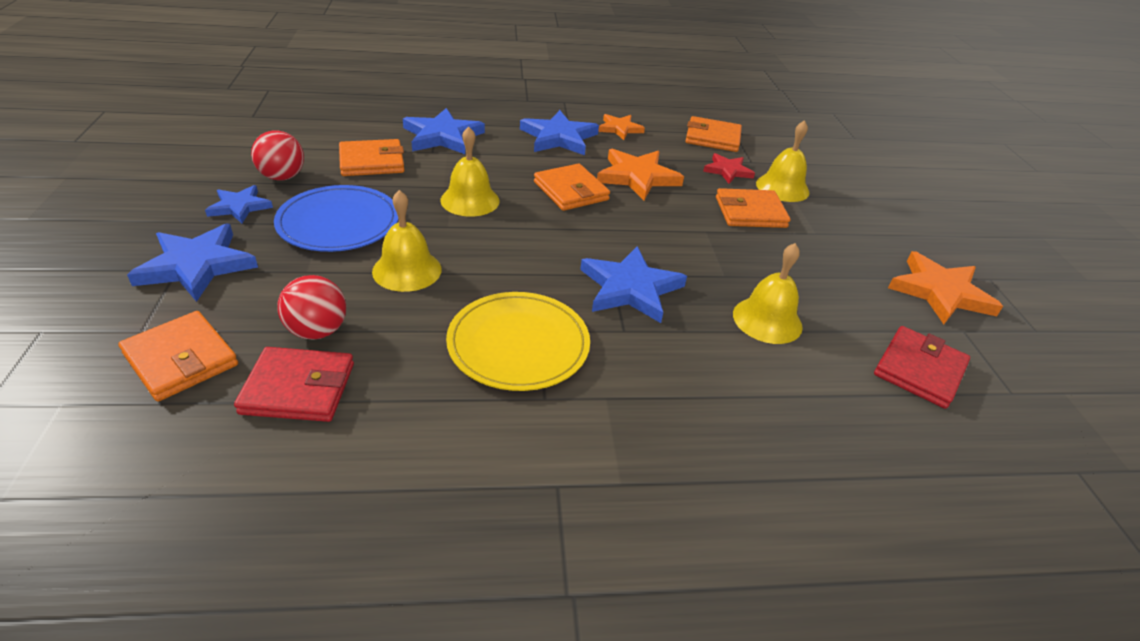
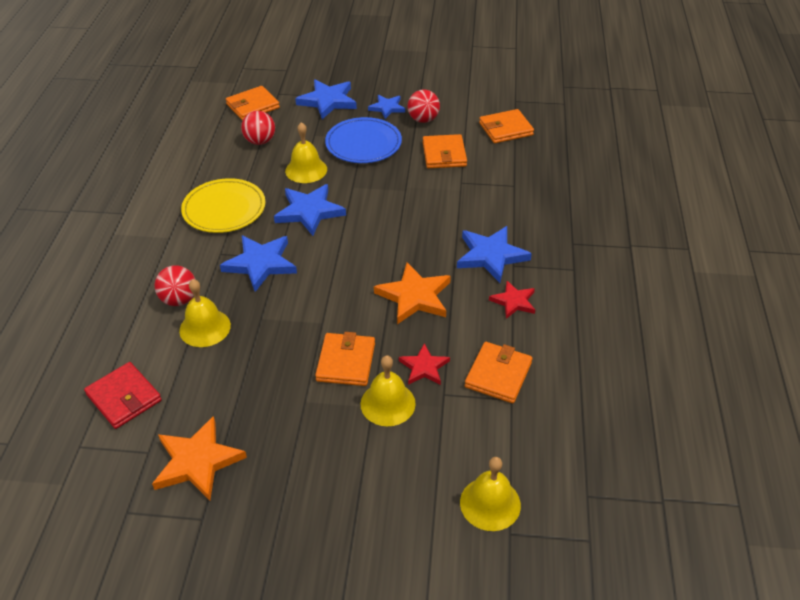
camera: 105 degrees right, 5 degrees up
red wallet [234,347,354,422] -> none
blue star [403,108,485,154] -> blue star moved to [274,184,346,236]
yellow bell [441,126,500,217] -> yellow bell moved to [460,457,521,531]
orange wallet [534,163,610,211] -> orange wallet moved to [479,109,534,143]
orange star [598,114,645,140] -> red star [489,281,535,319]
none -> red ball [155,265,196,306]

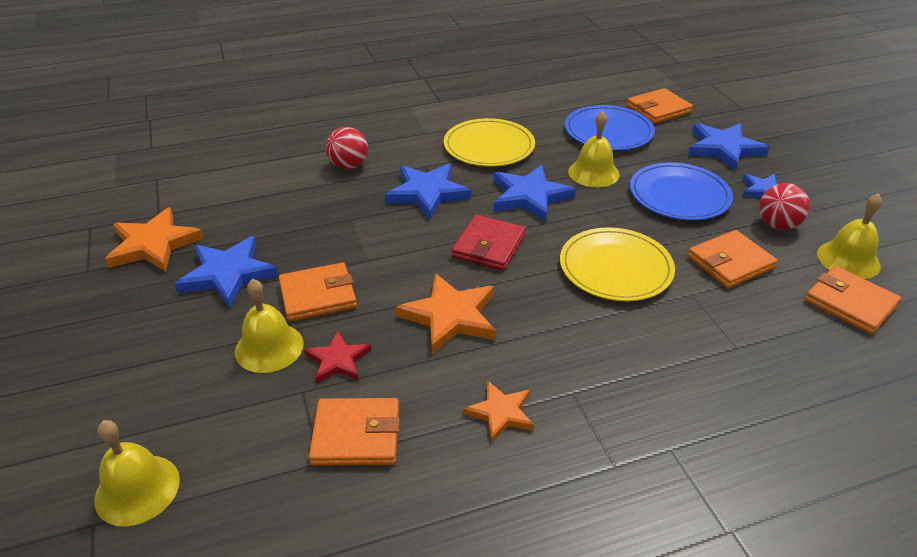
camera: 65 degrees right, 5 degrees down
red wallet [84,362,162,429] -> red wallet moved to [452,215,526,271]
yellow bell [179,279,231,347] -> yellow bell moved to [817,193,882,279]
orange wallet [226,86,280,121] -> orange wallet turned 60 degrees counterclockwise [627,88,693,124]
red ball [241,111,275,145] -> blue plate [565,105,655,151]
blue star [457,226,532,283] -> blue star moved to [175,236,279,308]
red star [489,281,535,319] -> orange star [463,381,534,443]
none -> yellow plate [560,227,675,301]

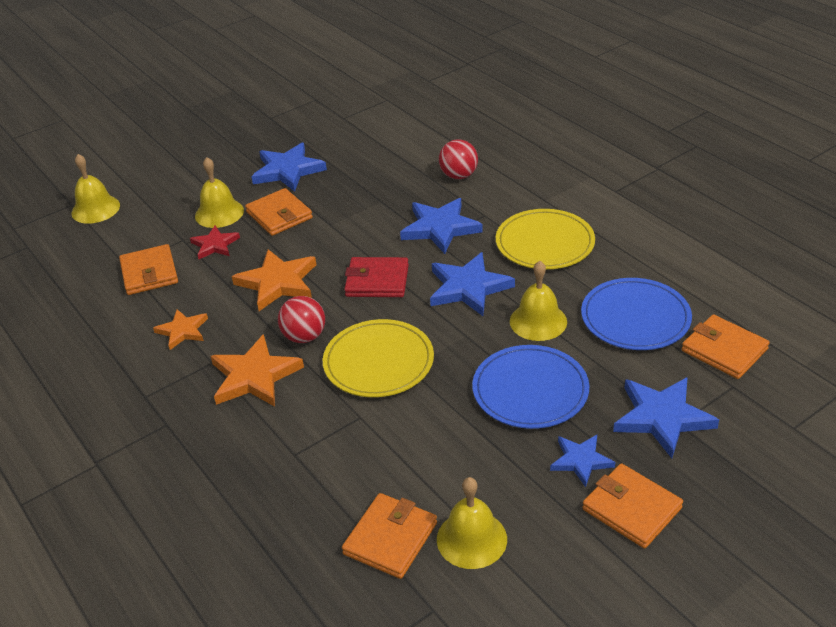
camera: 75 degrees right, 0 degrees up
orange star [105,207,204,272] -> orange star moved to [211,334,304,407]
orange wallet [688,230,778,288] -> orange wallet moved to [582,463,683,549]
red ball [759,183,810,230] -> red ball moved to [278,296,325,343]

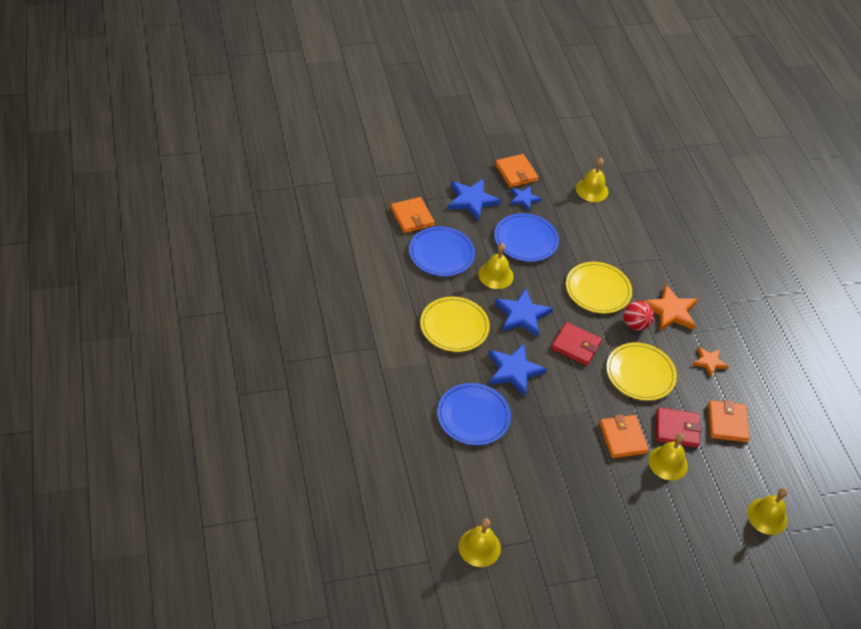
camera: 165 degrees left, 10 degrees up
red star [190,225,240,259] -> red wallet [656,407,702,448]
orange star [232,249,316,311] -> yellow plate [606,342,677,401]
blue star [251,143,327,192] -> none
orange wallet [342,493,437,579] -> none
red ball [439,139,478,179] -> blue plate [437,383,511,446]
none -> yellow bell [459,518,501,567]

